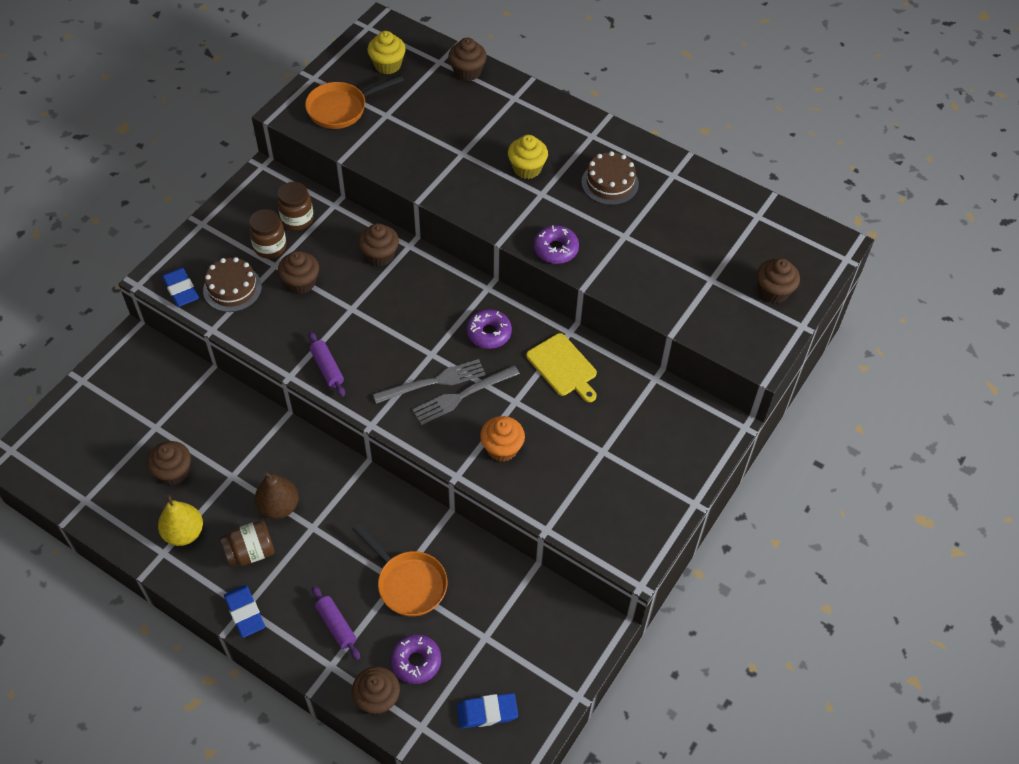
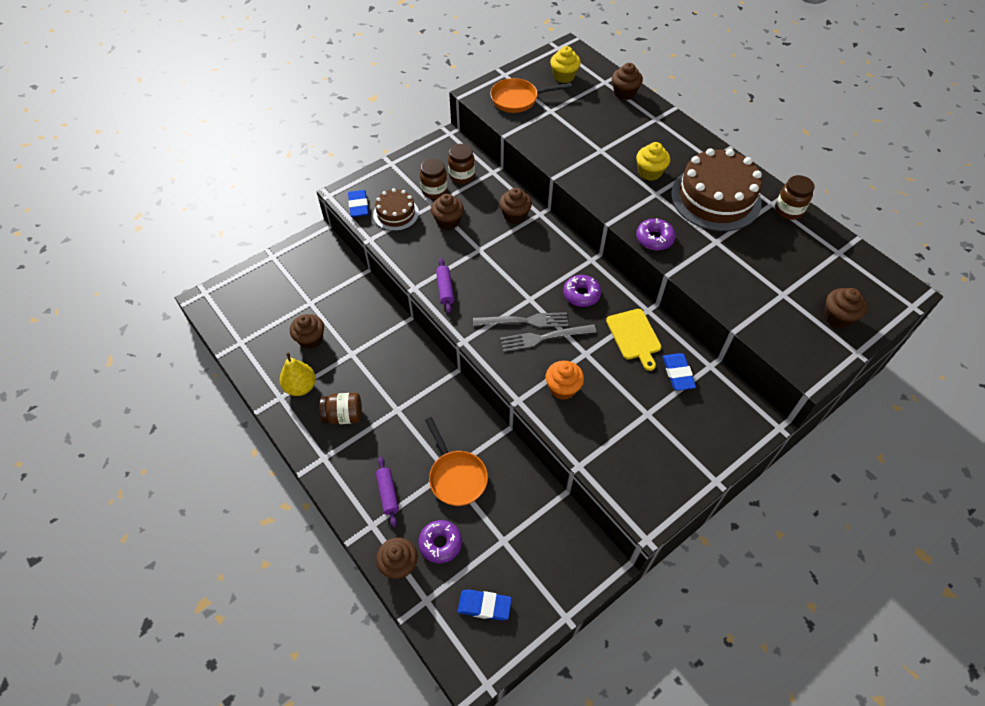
camera: 20 degrees right, 0 degrees up
blue eraser [224,585,265,638] -> blue eraser moved to [662,353,696,391]
brown pear [255,472,299,519] -> none
brown cake [582,151,639,205] -> brown cake [671,148,762,231], size x1.83
none -> brown jar [775,175,815,220]

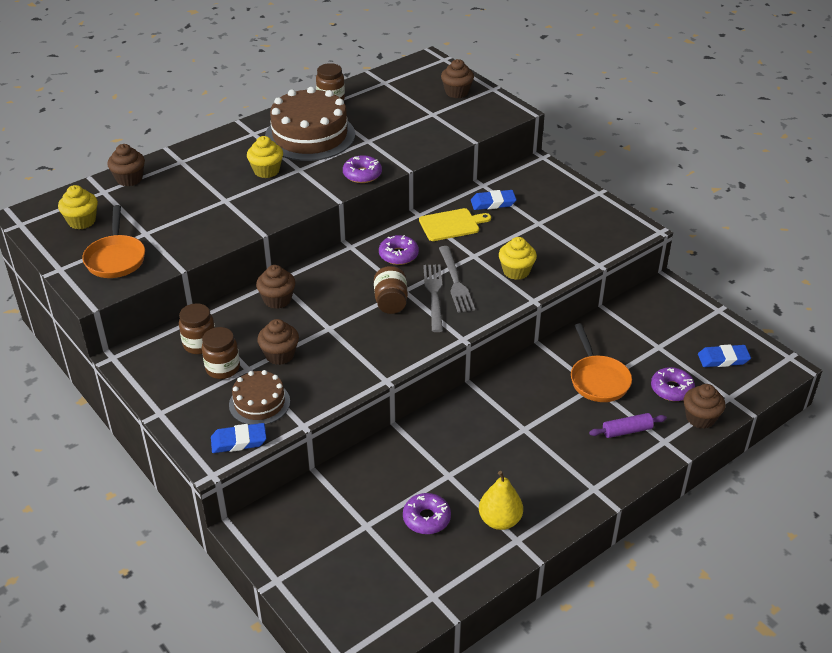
camera: 90 degrees left, 15 degrees down
brown cupcake [290,314,324,349] -> purple donut [403,493,451,534]
brown jar [319,393,362,425] -> brown jar moved to [374,266,408,314]
orange pan [425,417,488,506] -> orange pan turned 105 degrees clockwise [571,323,632,402]
purple rolling pin [436,258,454,313] -> none
blue eraser [458,589,512,621] -> blue eraser turned 75 degrees clockwise [698,344,751,367]
orange cupcake [546,361,584,400] -> yellow cupcake [499,237,537,280]

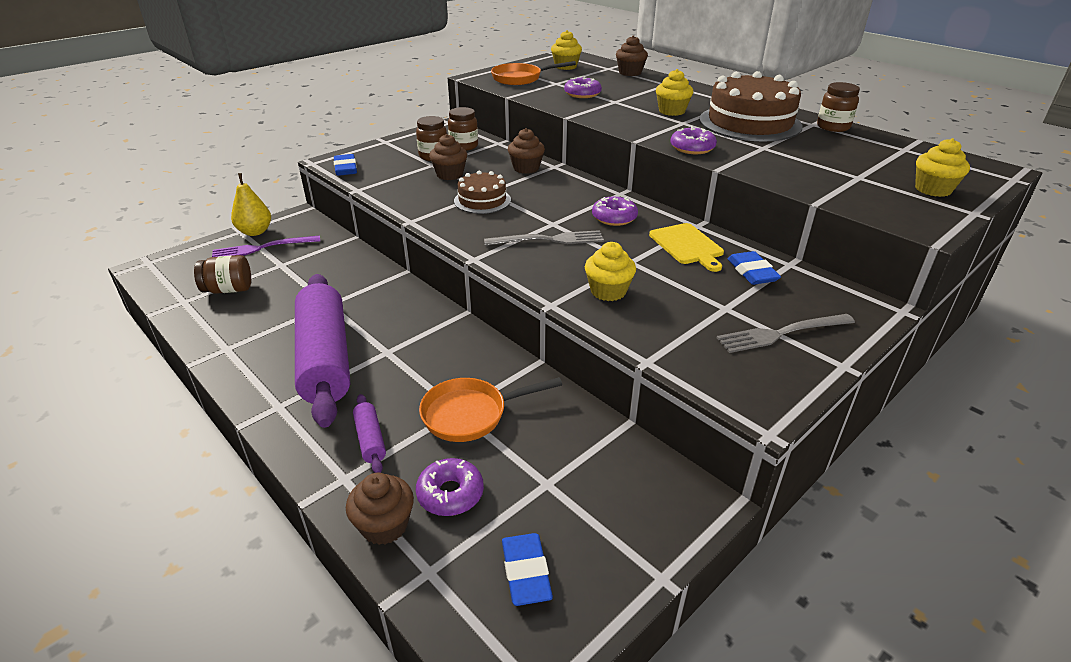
camera: 85 degrees right, 5 degrees down
brown cake [229,370,290,425] -> brown cake moved to [454,171,511,214]
brown jar [374,266,408,314] -> brown jar moved to [194,255,251,294]
purple donut [403,493,451,534] -> purple donut moved to [564,77,602,98]
grey fork [439,246,475,313] -> grey fork moved to [717,314,855,353]
brown cupcake [441,59,474,98] -> yellow cupcake [915,138,970,197]
yellow pear [479,471,523,530] -> yellow pear moved to [231,173,271,236]
none -> purple fork [212,235,320,257]
none -> purple rolling pin [295,274,350,428]

